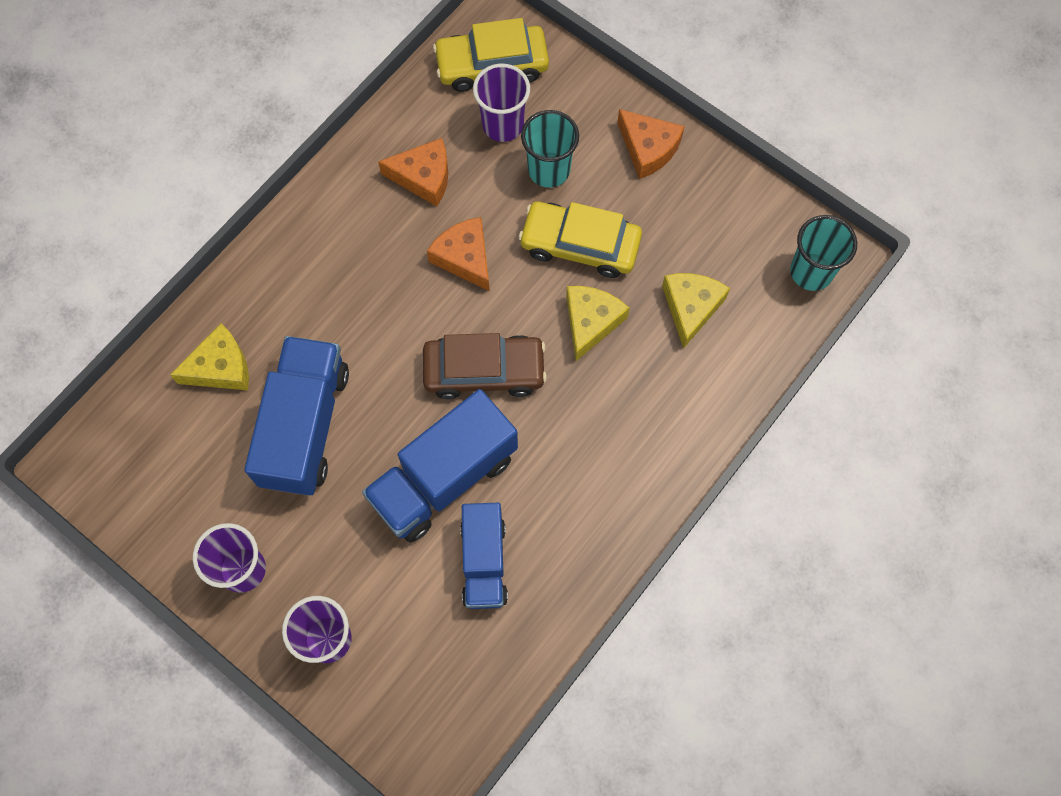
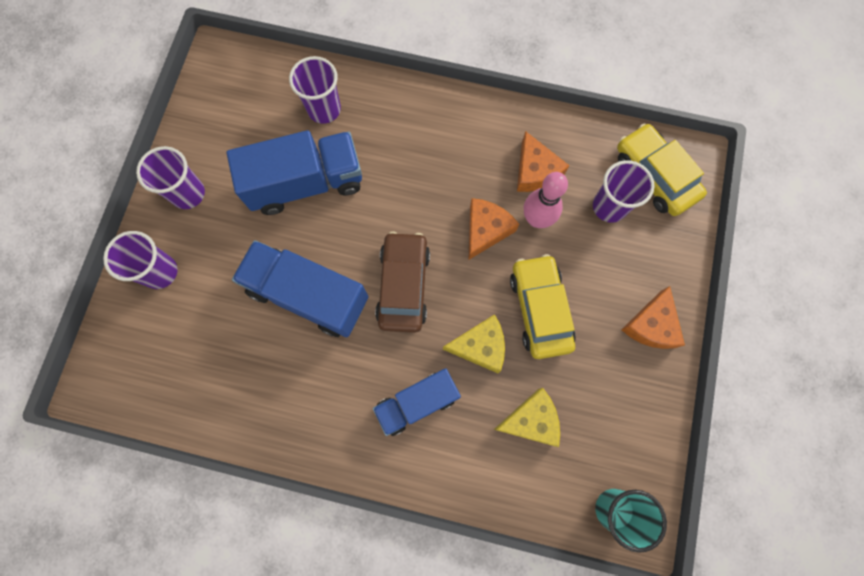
camera: 65 degrees right, 5 degrees up
yellow cheese [170,323,249,390] -> purple cup [289,56,341,124]
brown car [423,333,547,399] -> brown car turned 150 degrees counterclockwise [375,231,430,333]
blue truck [460,503,508,609] -> blue truck moved to [373,368,461,436]
turquoise cup [521,110,579,188] -> none
none -> pink bowling pin [524,172,568,228]

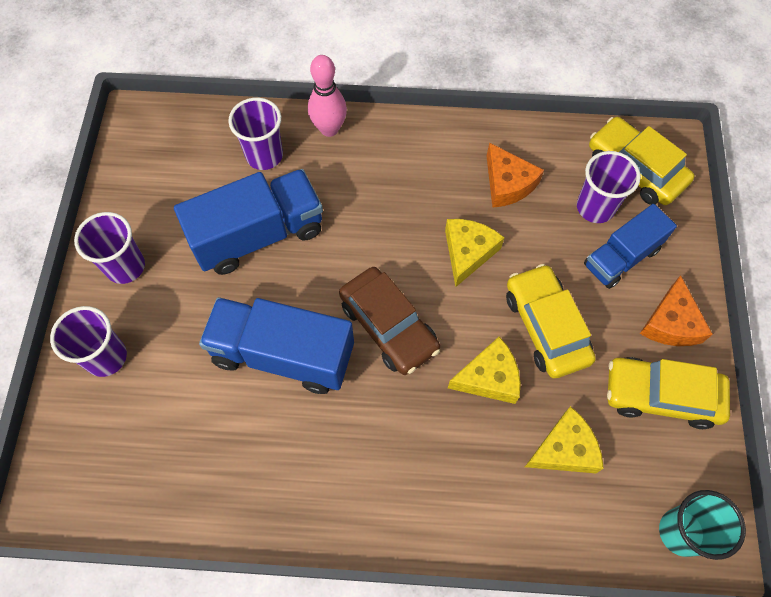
camera: 10 degrees left, 10 degrees down
blue truck [373,368,461,436] -> blue truck moved to [584,204,677,289]
brown car [375,231,430,333] -> brown car turned 150 degrees clockwise [339,267,440,375]
orange cheese [469,198,519,260] -> yellow cheese [445,219,505,287]
pink bowling pin [524,172,568,228] -> pink bowling pin moved to [308,55,347,137]
none -> yellow car [607,357,730,429]

